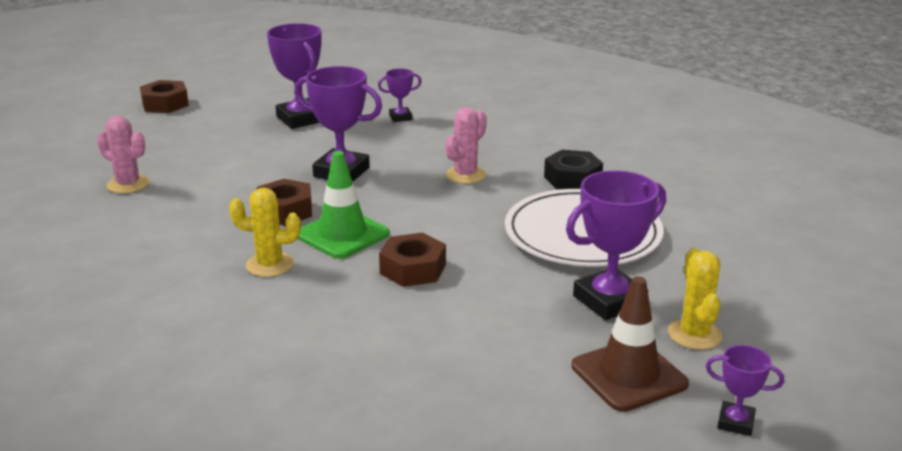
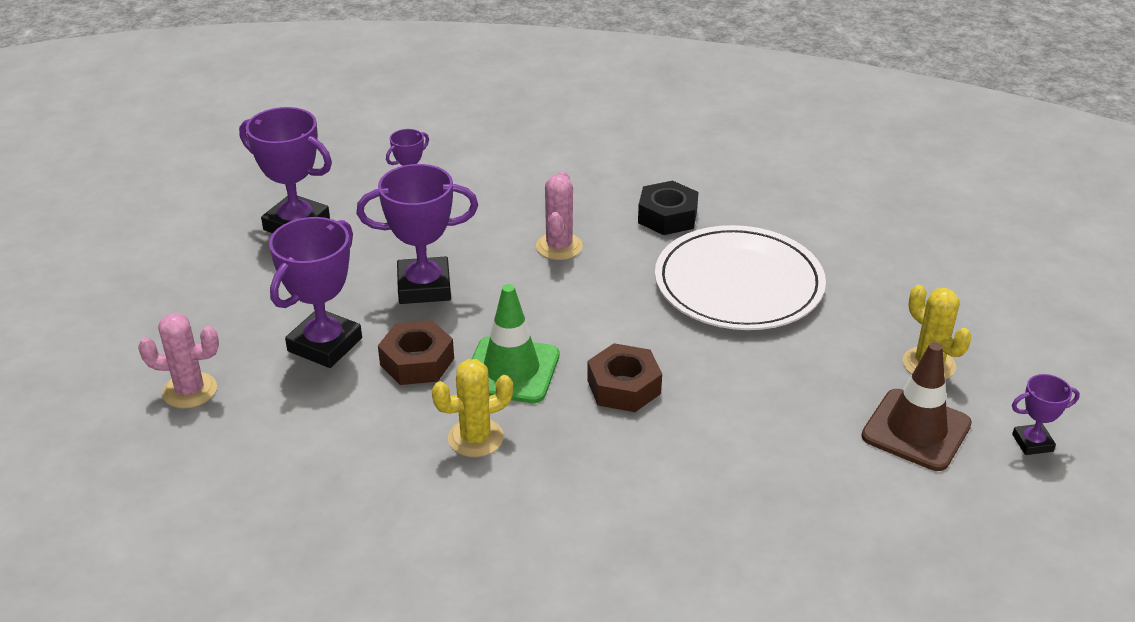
camera: 30 degrees left, 10 degrees up
brown nut [140,80,189,113] -> none
purple trophy [566,170,666,320] -> purple trophy moved to [269,217,362,368]

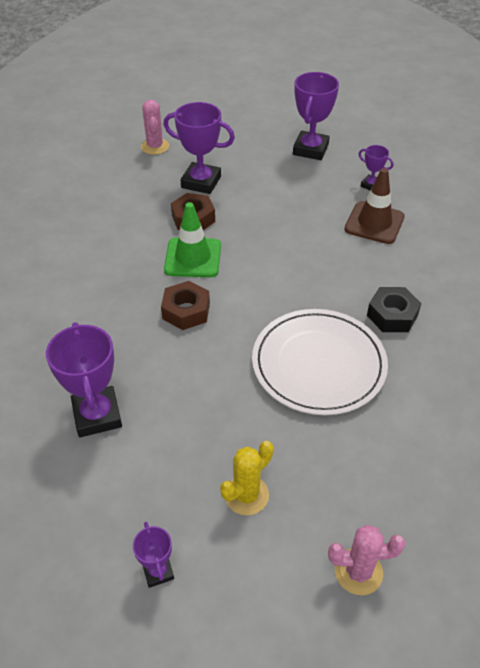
camera: 80 degrees right, 10 degrees up
purple trophy [357,164,478,304] -> purple trophy moved to [46,322,122,437]
yellow cactus [432,359,513,457] -> none
pink cactus [536,171,583,260] -> pink cactus moved to [328,525,406,595]
brown traffic cone [861,342,972,471] -> brown traffic cone moved to [344,168,405,244]

